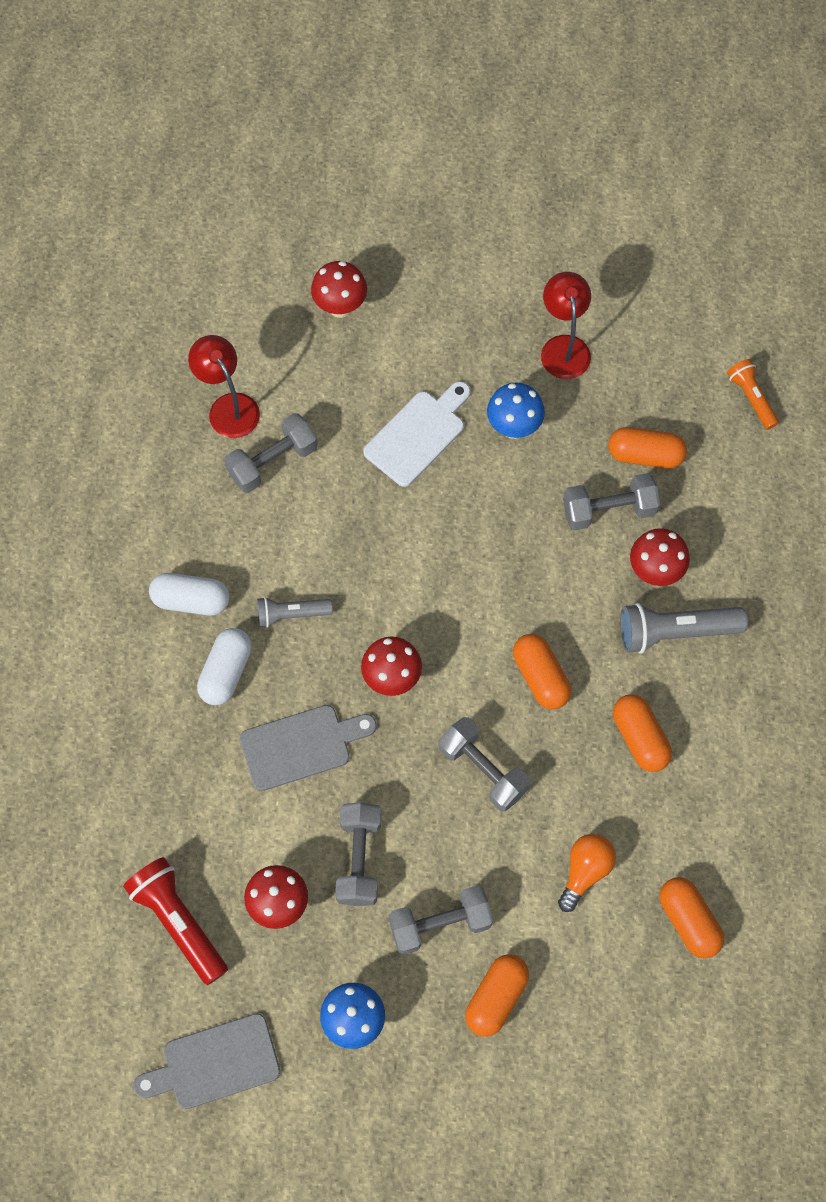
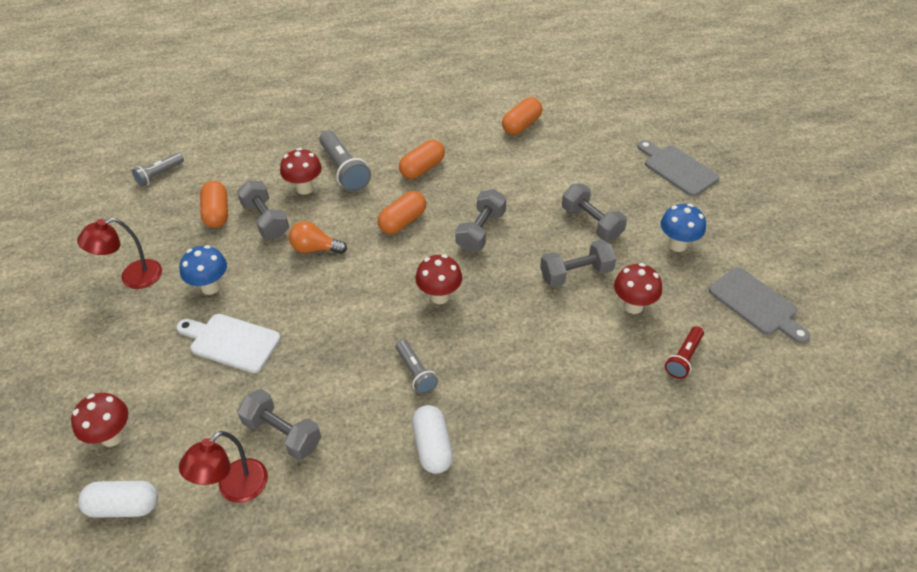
camera: 110 degrees left, 20 degrees down
red flashlight [123,857,228,985] -> red flashlight [665,326,704,379], size x0.61
white capsule [197,628,252,705] -> white capsule moved to [78,481,158,518]
grey cutting board [240,705,377,791] -> grey cutting board moved to [637,140,719,197]
orange capsule [465,954,529,1037] -> none
orange light bulb [558,834,616,912] -> orange light bulb moved to [289,221,347,254]
orange flashlight [727,359,779,430] -> grey flashlight [132,153,184,187]

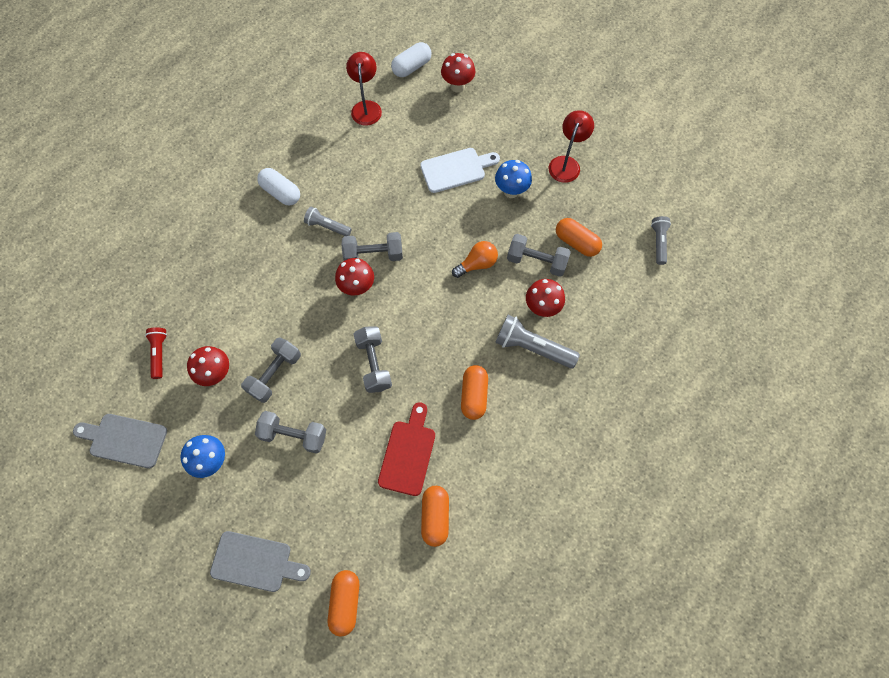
camera: 140 degrees right, 20 degrees up
grey dumbbell [237,389,321,460] -> grey dumbbell moved to [342,232,403,261]
orange capsule [378,191,426,234] -> orange capsule moved to [328,570,359,637]
none -> red cutting board [378,402,435,496]

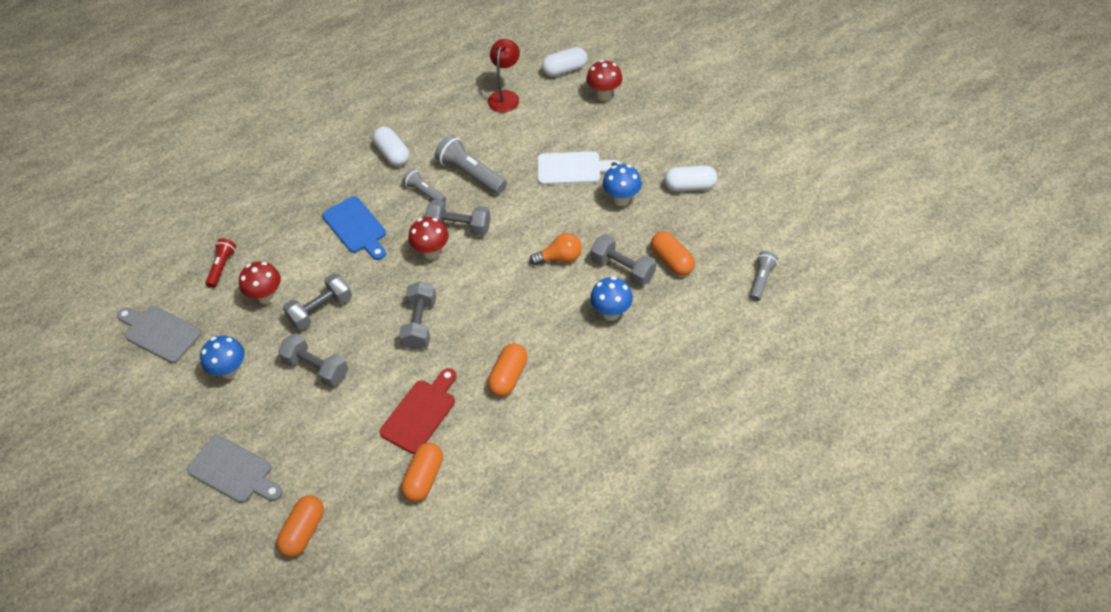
camera: 20 degrees right, 15 degrees down
grey flashlight [495,315,580,368] -> grey flashlight moved to [435,135,507,194]
red mushroom [526,279,565,317] -> blue mushroom [590,276,633,321]
red lamp [549,110,594,183] -> white capsule [665,166,717,191]
none -> blue cutting board [322,196,386,260]

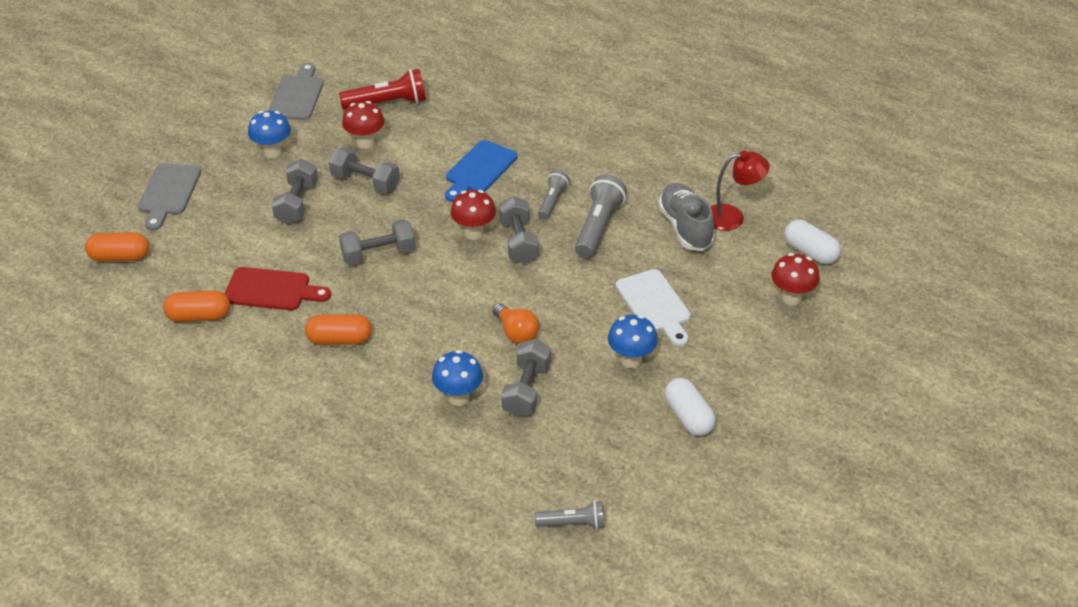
camera: 65 degrees right, 10 degrees down
red flashlight [205,238,236,288] -> red flashlight [339,69,426,110], size x1.64
white capsule [373,127,409,166] -> none
orange capsule [651,231,695,276] -> none
none -> grey shoe [658,183,715,251]

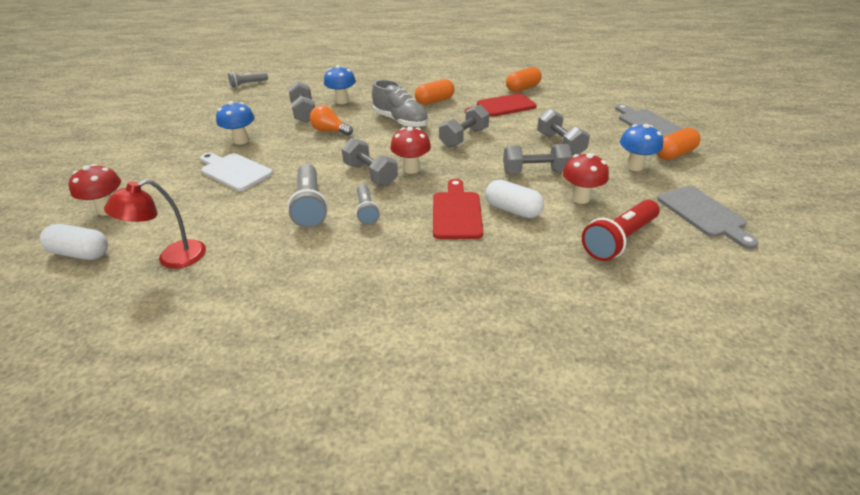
camera: 150 degrees right, 5 degrees down
orange capsule [85,232,149,262] -> orange capsule moved to [656,128,701,160]
blue cutting board [445,140,518,202] -> red cutting board [433,179,483,239]
grey shoe [658,183,715,251] -> grey shoe moved to [372,80,428,128]
white capsule [665,378,716,436] -> white capsule moved to [485,180,544,218]

